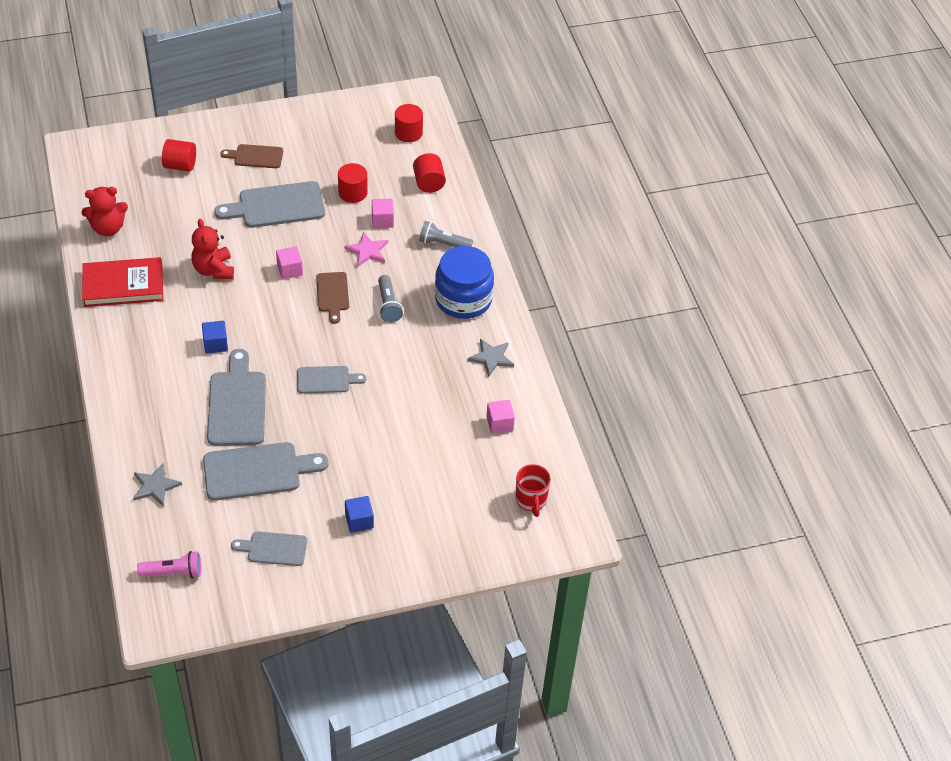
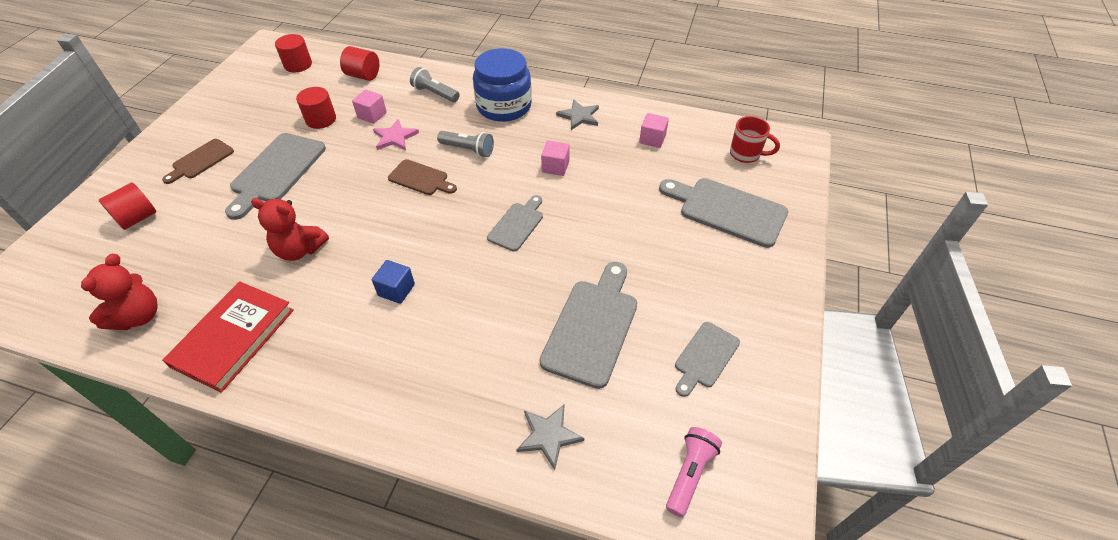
camera: 55 degrees left, 0 degrees up
grey cutting board [207,349,266,446] -> grey cutting board moved to [659,178,788,248]
pink cube [276,246,303,279] -> pink cube moved to [541,140,570,176]
blue cube [345,496,374,533] -> none
grey flashlight [419,221,473,247] -> grey flashlight turned 75 degrees clockwise [410,67,460,102]

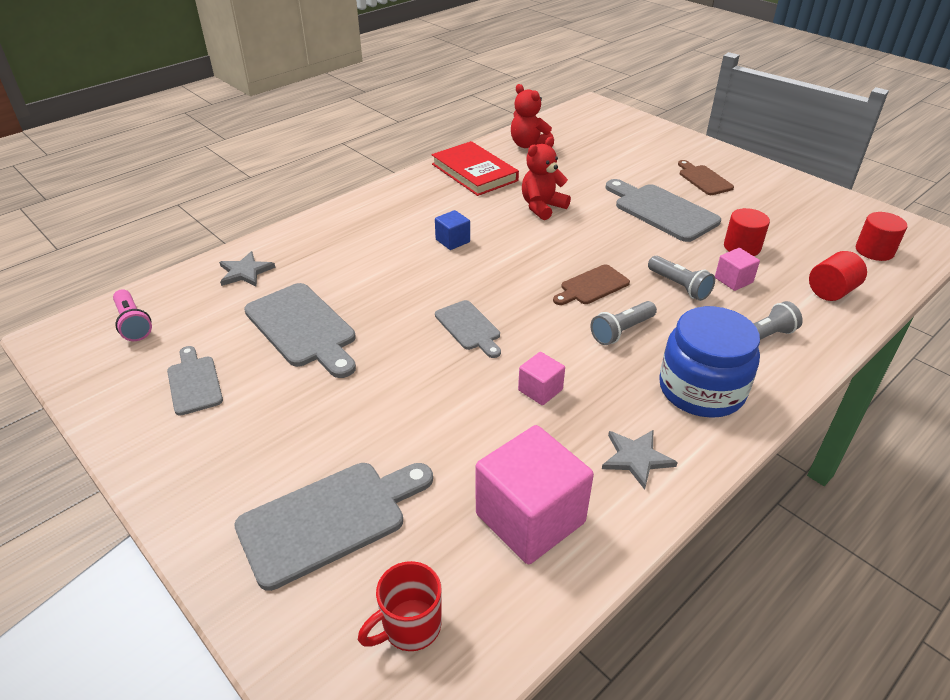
camera: 120 degrees right, 10 degrees down
red cylinder [99,183,156,230] -> none
pink star [373,119,419,150] -> grey flashlight [648,256,715,301]
pink cube [639,113,669,148] -> pink cube [476,425,594,564], size x2.07

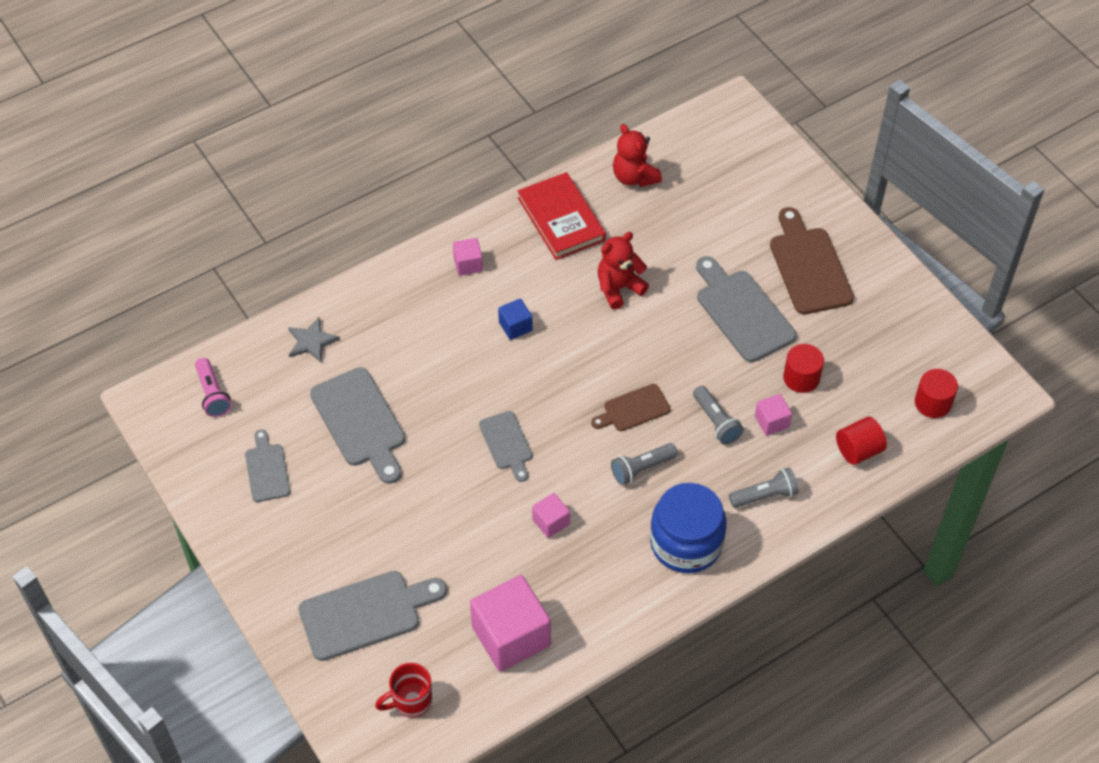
camera: 10 degrees right, 15 degrees up
grey star [602,430,678,490] -> none
brown cutting board [678,160,734,195] -> brown cutting board [770,207,854,314], size x1.71
none -> pink cube [453,238,483,276]

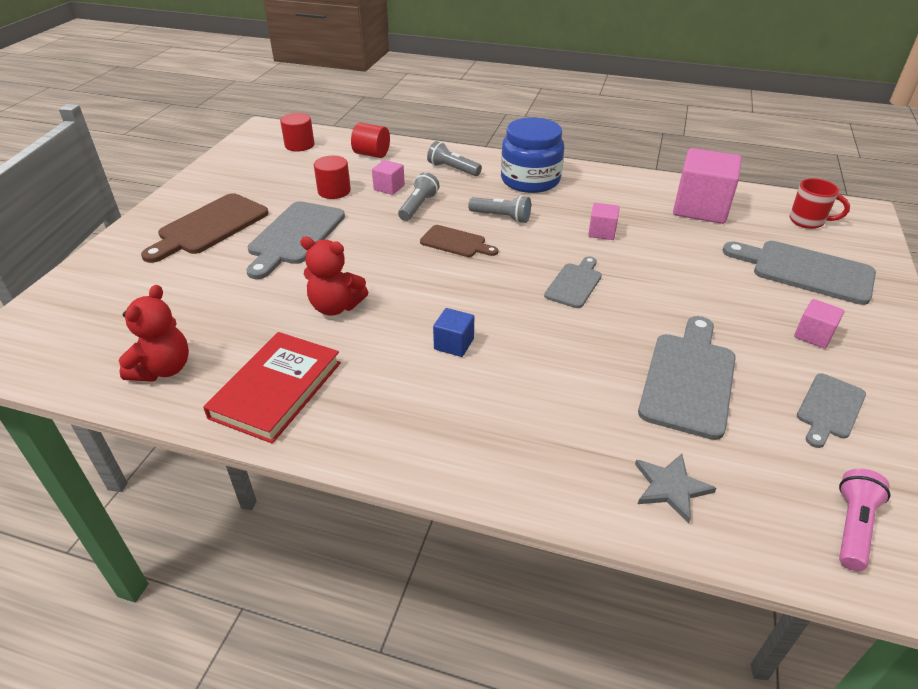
camera: 130 degrees left, 15 degrees down
pink cube [453,238,483,276] -> pink cube moved to [794,299,844,349]

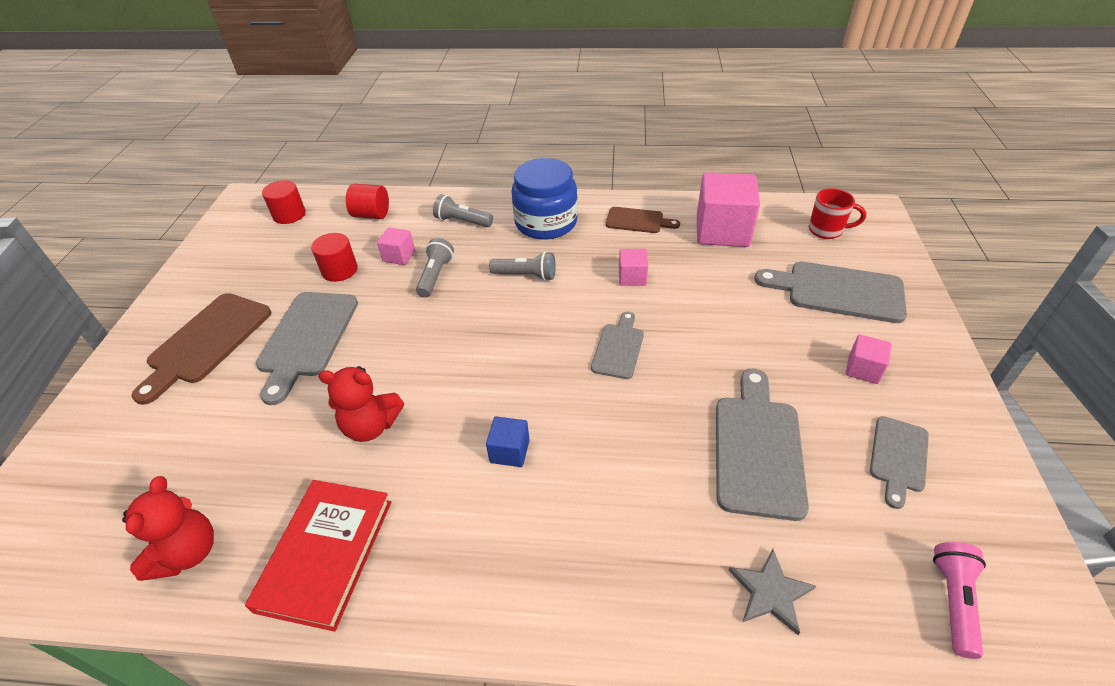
camera: 10 degrees left, 5 degrees up
brown cutting board [420,225,499,257] -> brown cutting board moved to [606,207,680,233]

